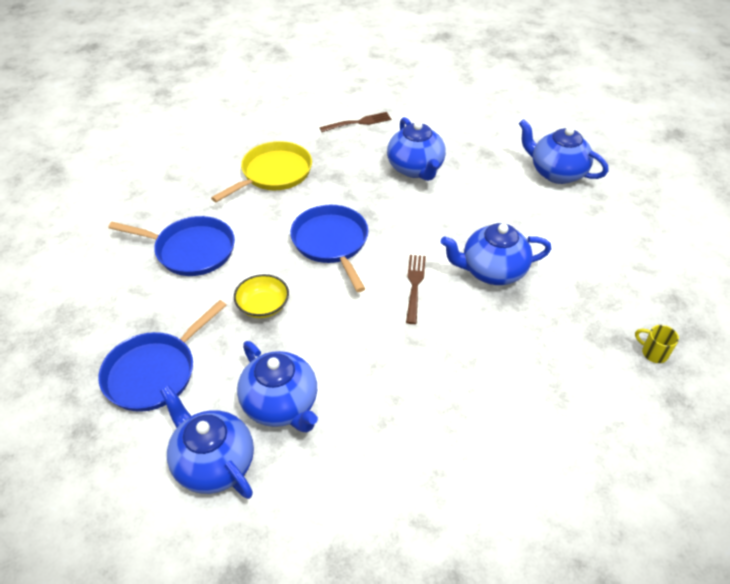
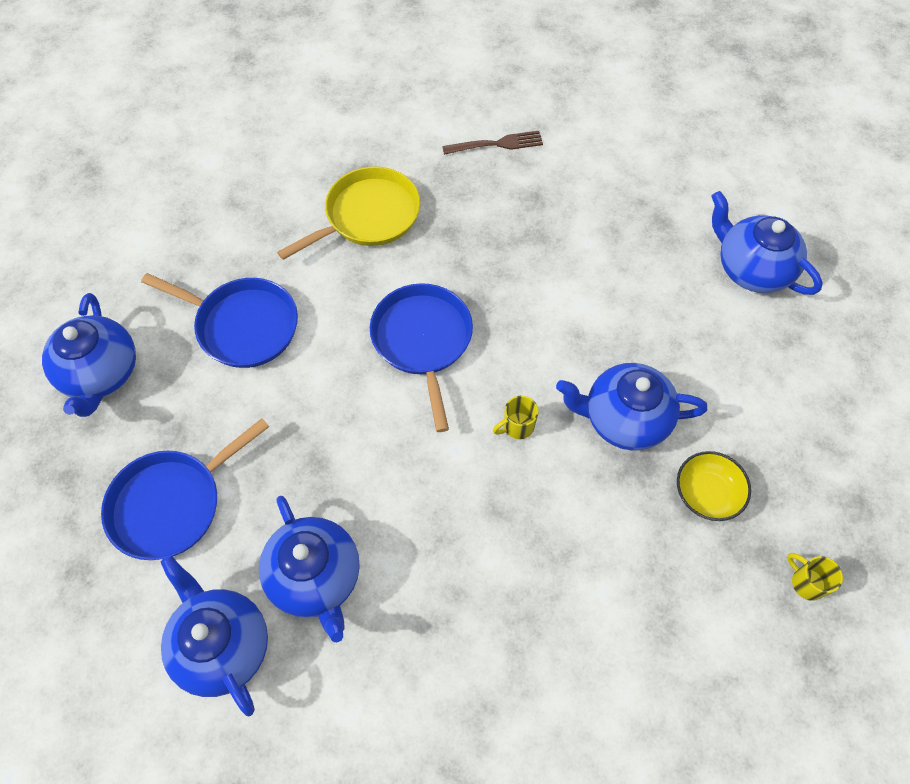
camera: 10 degrees right, 15 degrees up
yellow bowl [234,274,289,318] -> yellow bowl moved to [677,451,751,521]
blue teapot [387,117,446,181] -> blue teapot moved to [42,293,136,417]
brown fork [406,255,426,324] -> yellow mug [493,396,539,439]

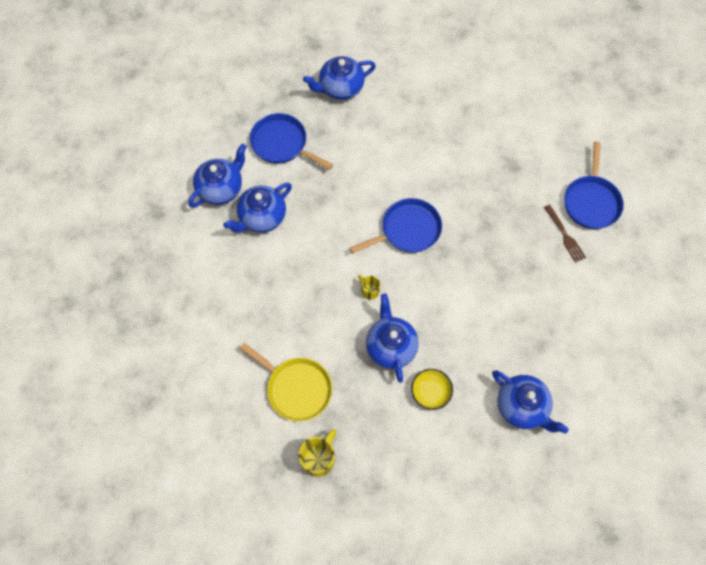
camera: 75 degrees right, 5 degrees up
blue pan [141,273,298,368] -> blue pan moved to [564,142,624,229]
yellow pan [277,167,420,260] -> yellow pan moved to [240,343,332,421]
yellow bowl [677,451,751,521] -> yellow bowl moved to [411,369,453,410]
blue teapot [711,191,823,295] -> blue teapot turned 105 degrees clockwise [492,370,569,434]
yellow mug [787,553,843,601] -> yellow mug [299,429,337,477], size x1.71

